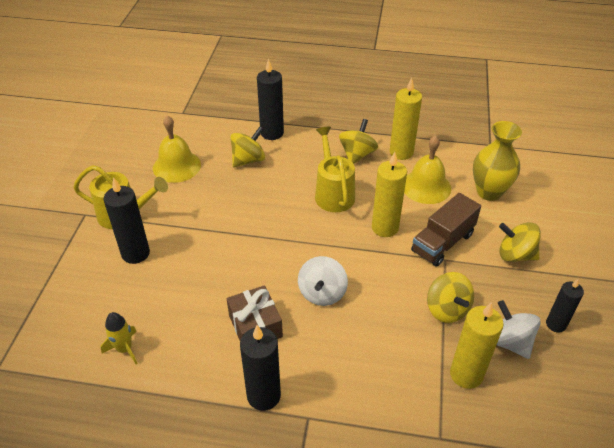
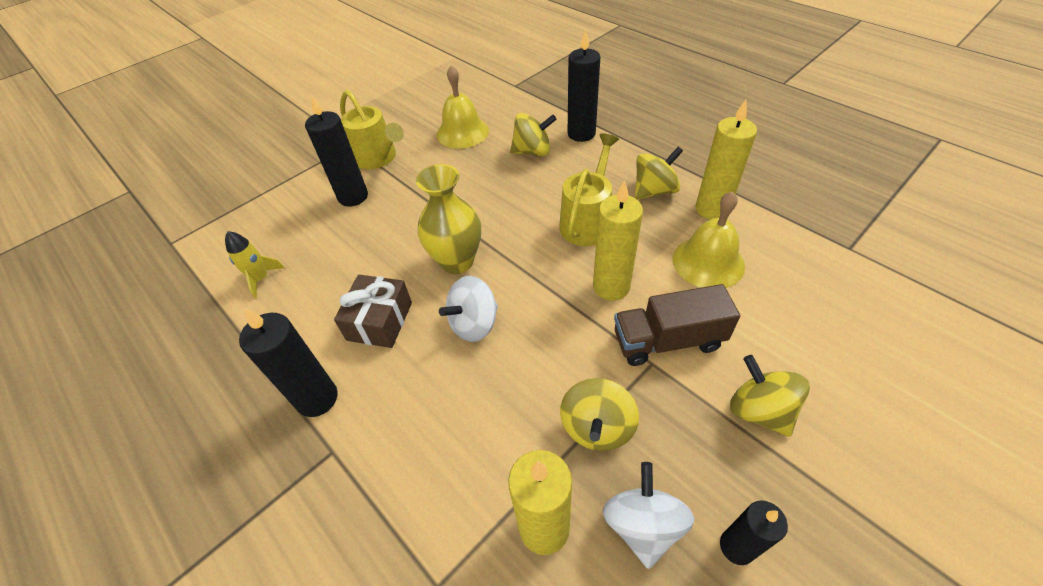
camera: 40 degrees right, 5 degrees up
yellow vase [473,121,522,201] -> yellow vase moved to [416,164,481,274]

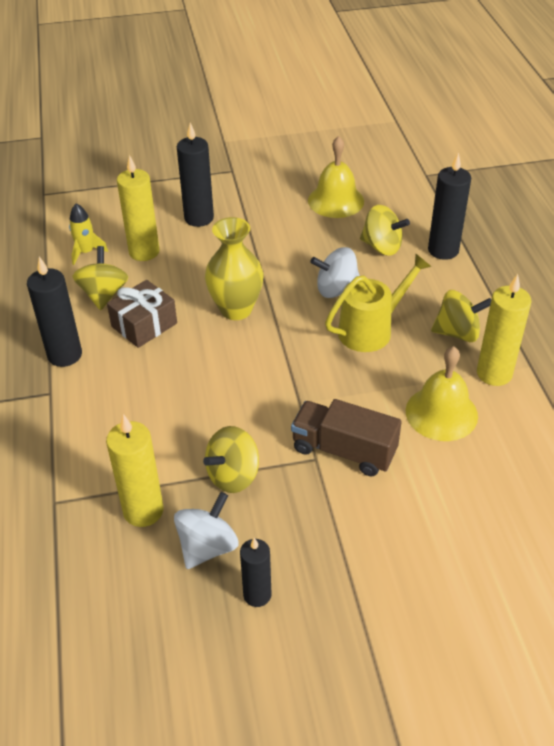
camera: 30 degrees right, 5 degrees down
yellow watering can [340,90,404,169] -> none
white spinning top [439,276,498,342] -> white spinning top moved to [310,247,360,298]
yellow candle [593,180,643,301] -> yellow candle moved to [117,155,160,261]
yellow spinning top [730,355,810,437] -> yellow spinning top moved to [72,246,128,310]

